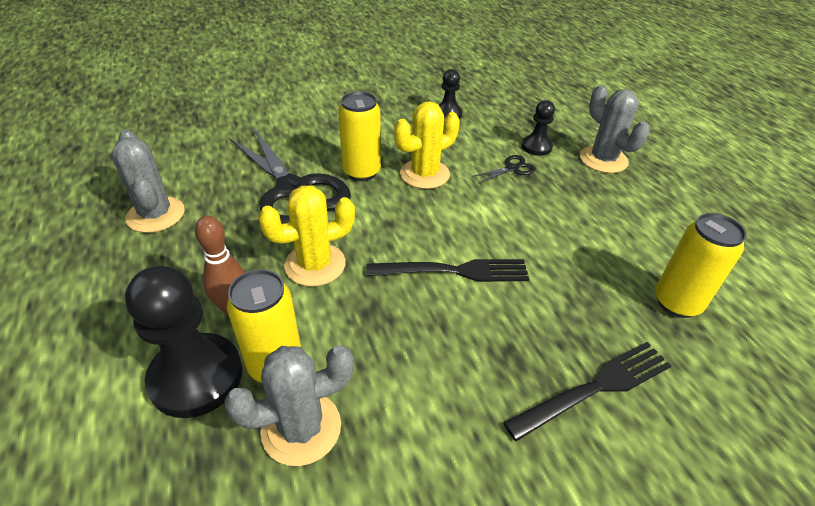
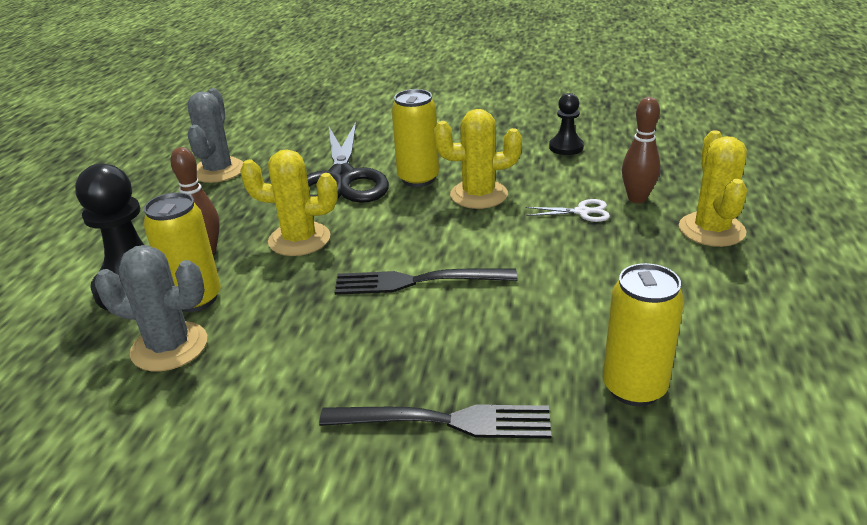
camera: 35 degrees right, 10 degrees down
black fork [366,259,529,282] -> black fork turned 150 degrees clockwise [334,268,517,295]
black scissors [472,155,536,184] -> white scissors [526,199,610,222]
black pawn [522,100,555,156] -> brown bowling pin [622,97,660,203]
grey cactus [580,85,650,173] -> yellow cactus [679,130,747,247]

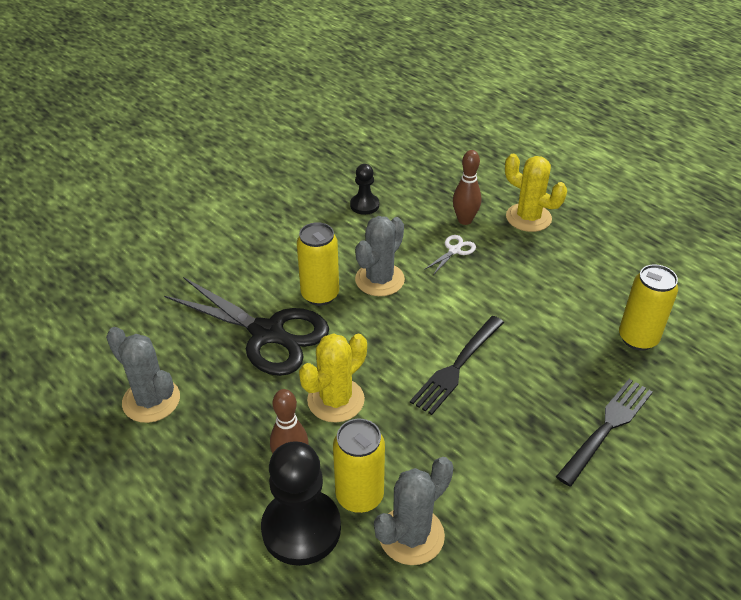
camera: 55 degrees left, 10 degrees up
yellow cactus [434,109,522,209] -> grey cactus [355,216,405,296]

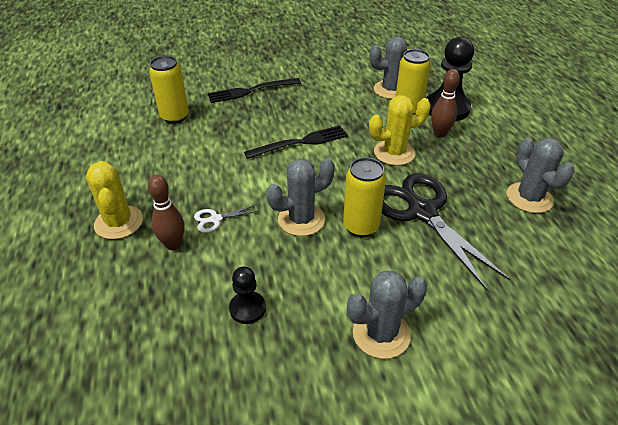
camera: 150 degrees left, 0 degrees up
none -> grey cactus [347,270,427,359]

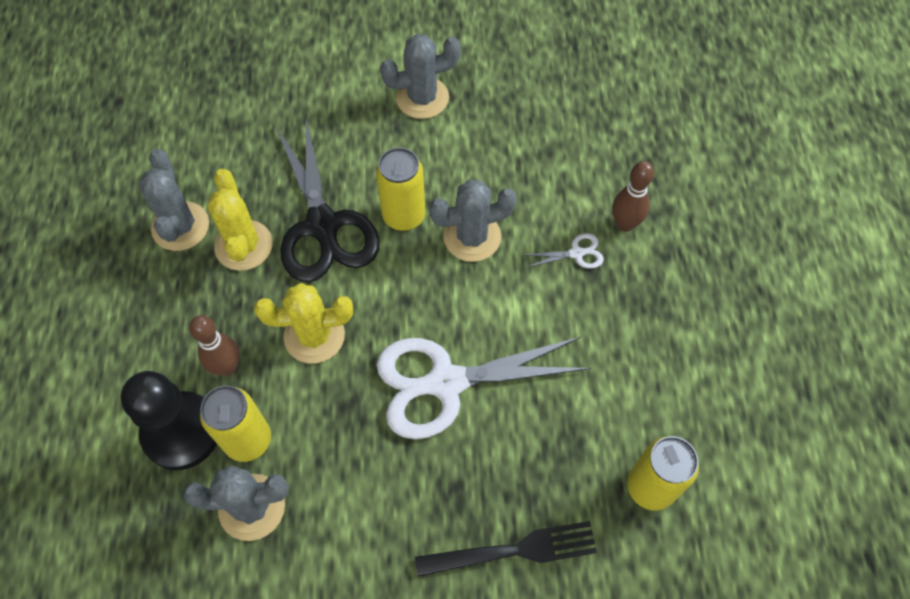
camera: 170 degrees left, 20 degrees up
yellow cactus [86,161,143,239] -> yellow cactus moved to [207,169,273,271]
black pawn [229,267,266,324] -> none
black fork [244,125,348,159] -> white scissors [376,337,591,439]

